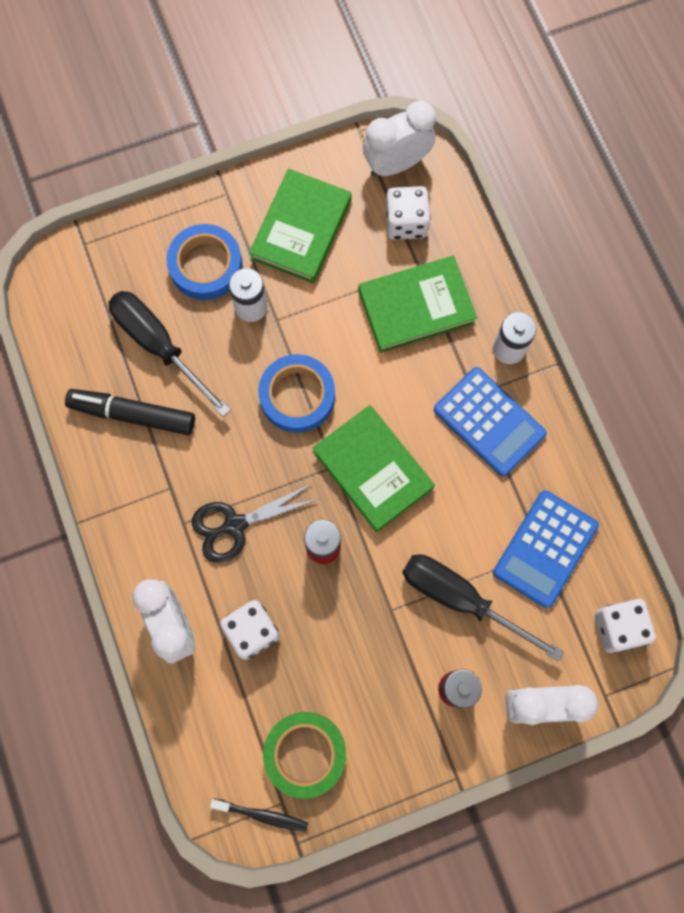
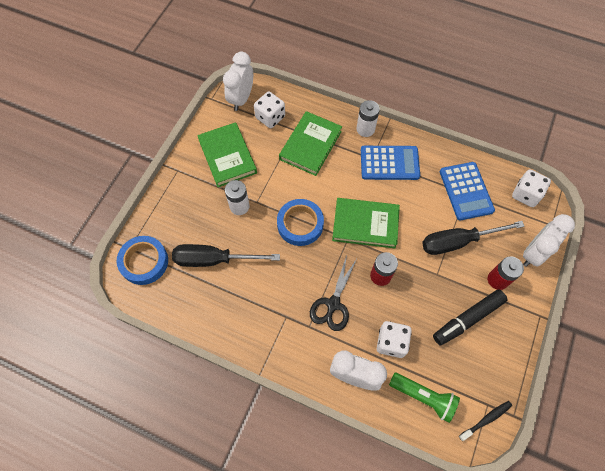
camera: 45 degrees left, 10 degrees down
black marker [65,389,195,435] -> black marker moved to [433,290,507,345]
blue tape [167,224,243,300] -> blue tape moved to [117,236,168,285]
green tape [263,712,346,799] -> none
none -> green flashlight [389,373,460,423]

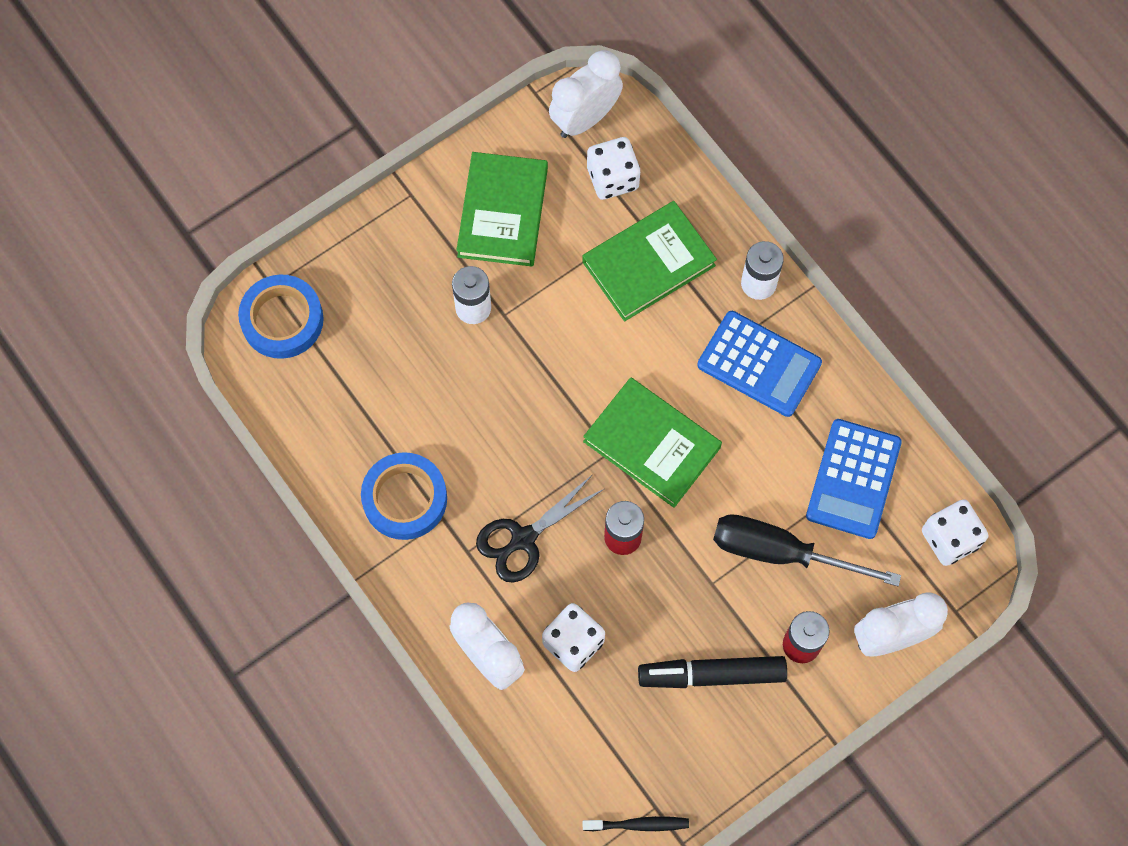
camera: 30 degrees right, 5 degrees up
black screwdriver [172,244,280,267] -> none
blue tape [277,199,324,246] -> blue tape moved to [361,452,447,540]
green flashlight [389,373,460,423] -> none

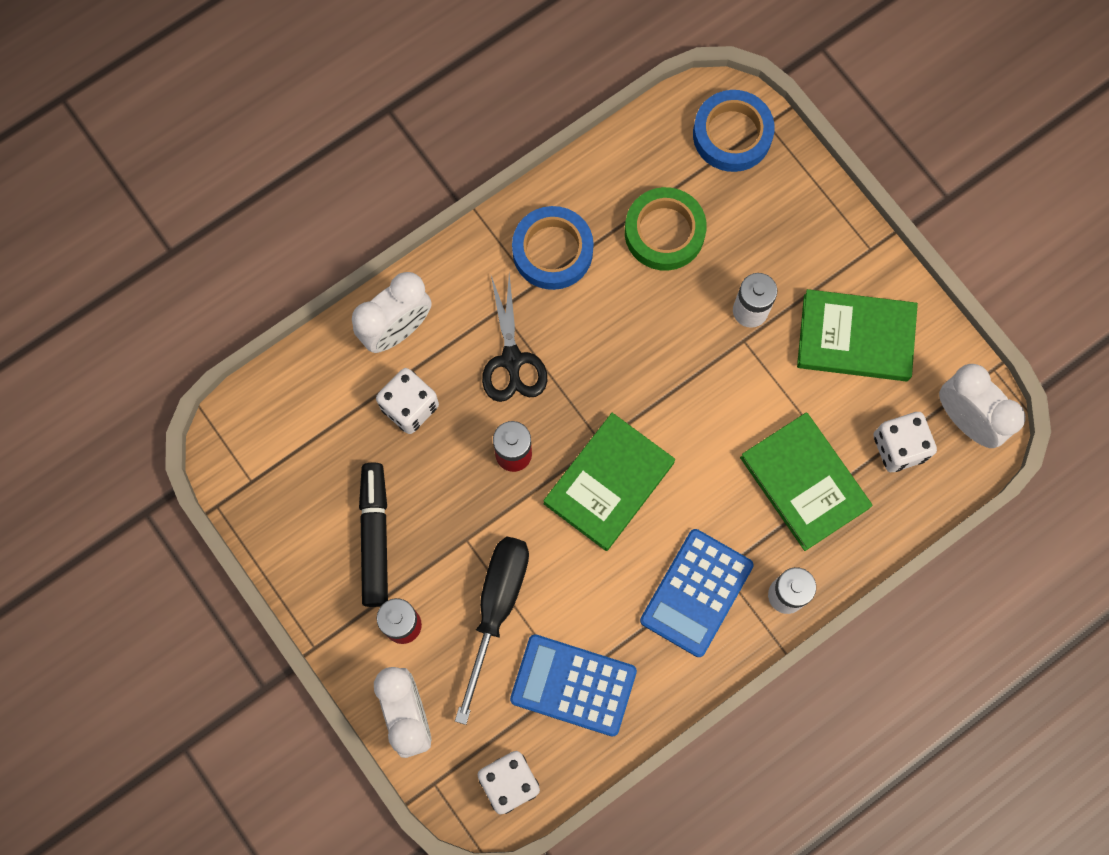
camera: 90 degrees right, 5 degrees up
black scissors [476,474,604,583] -> black scissors turned 150 degrees counterclockwise [482,274,547,402]
black toothbrush [583,816,689,831] -> none
none -> green tape [625,187,707,271]

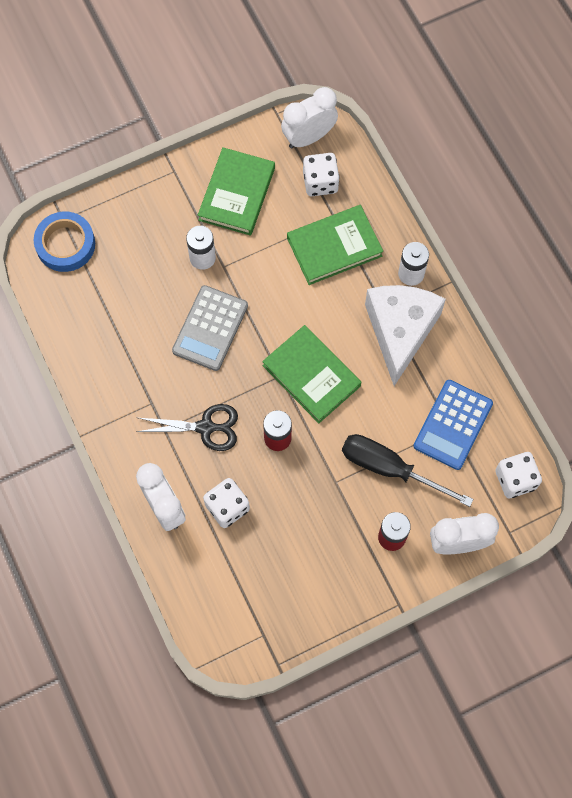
camera: 80 degrees left, 5 degrees down
black marker [359,463,388,607] -> none
blue tape [512,206,594,290] -> none
green tape [625,187,707,271] -> none
blue calculator [640,529,754,657] -> white cheese [365,285,446,386]
none -> grey calculator [172,285,248,371]

